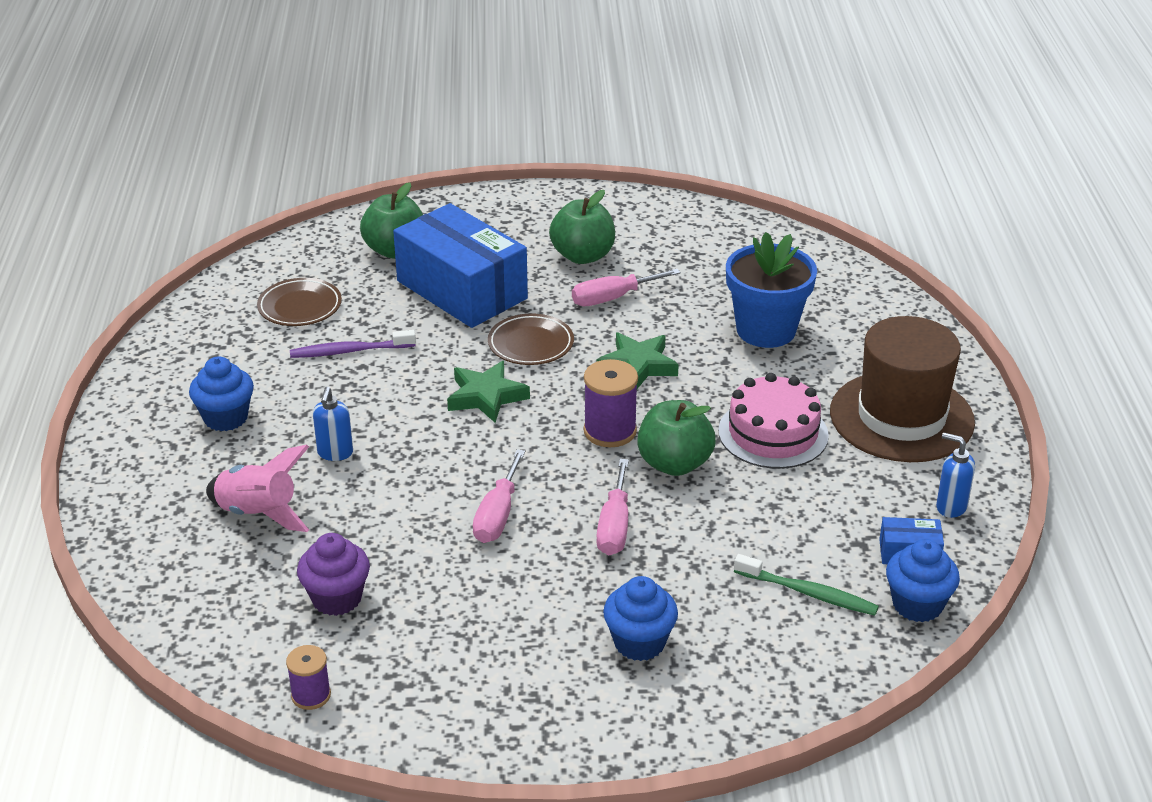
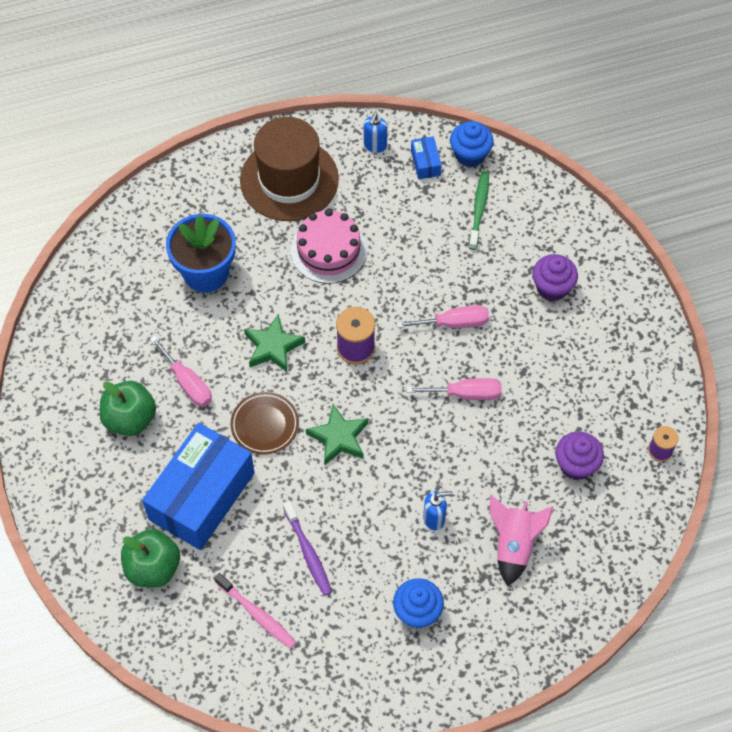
camera: 105 degrees left, 25 degrees up
brown plate [257,278,342,326] -> pink toothbrush [214,573,296,649]
blue cupcake [603,576,678,661] -> purple cupcake [532,254,578,301]
green apple [637,400,716,476] -> none

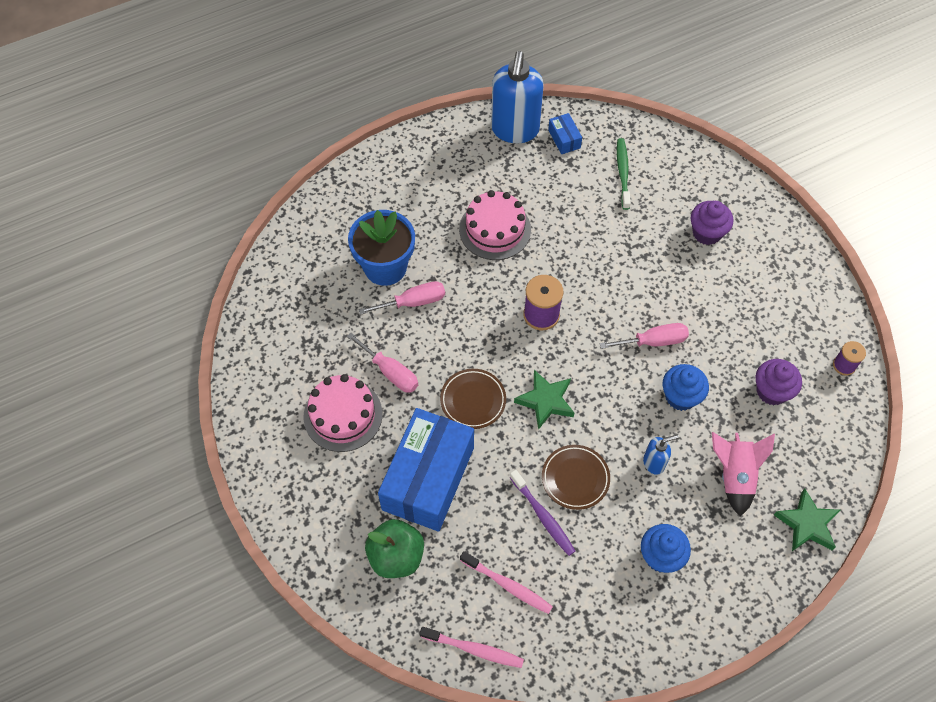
camera: 10 degrees left, 0 degrees up
green apple [100,381,156,436] -> pink cake [303,374,382,452]
brown hat [240,117,339,221] -> none
green star [244,314,305,372] -> green star moved to [774,489,840,551]
blue soap dispenser [364,112,388,153] -> blue soap dispenser [491,51,544,143], size x2.19
pink screwdriver [396,305,489,328] -> pink screwdriver moved to [358,281,445,315]
blue cupcake [450,121,494,167] -> blue cupcake moved to [663,364,709,411]
none -> pink toothbrush [420,627,524,668]
none -> brown plate [542,445,610,510]

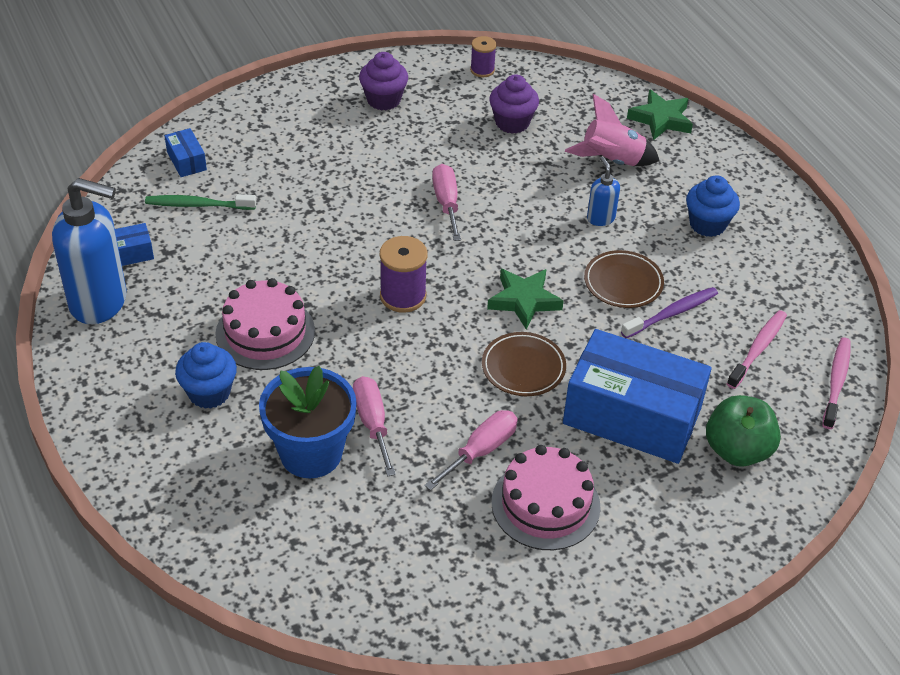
camera: 90 degrees left, 15 degrees down
blue cupcake [663,364,709,411] -> blue cupcake moved to [175,342,237,409]
purple cupcake [691,201,733,245] -> purple cupcake moved to [359,52,408,110]
none -> blue box [165,128,207,177]

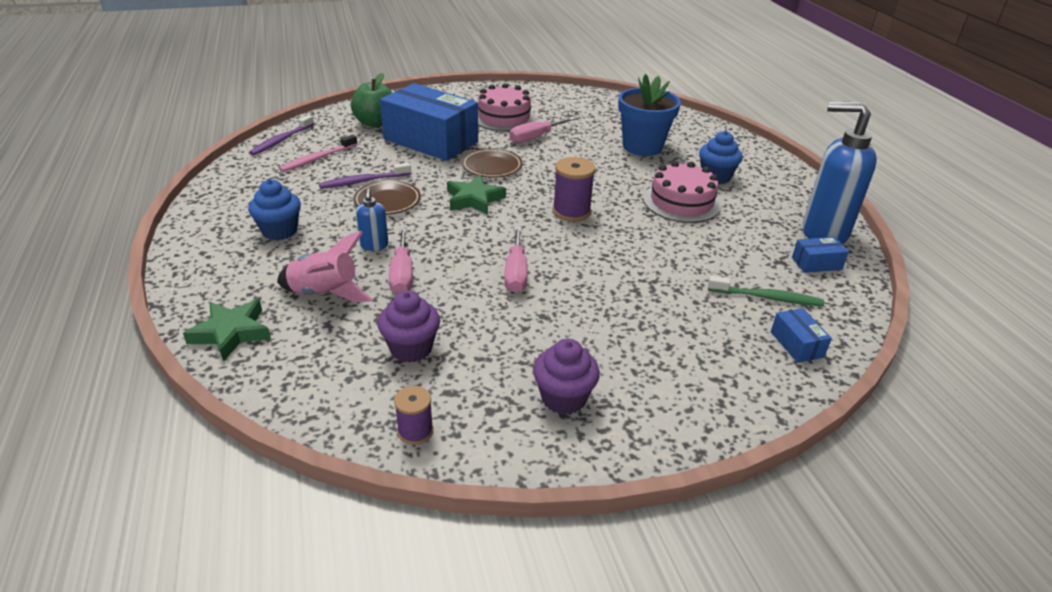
camera: 170 degrees left, 10 degrees down
pink screwdriver [353,376,396,476] -> pink screwdriver moved to [389,228,413,294]
pink toothbrush [822,337,851,429] -> purple toothbrush [249,115,314,155]

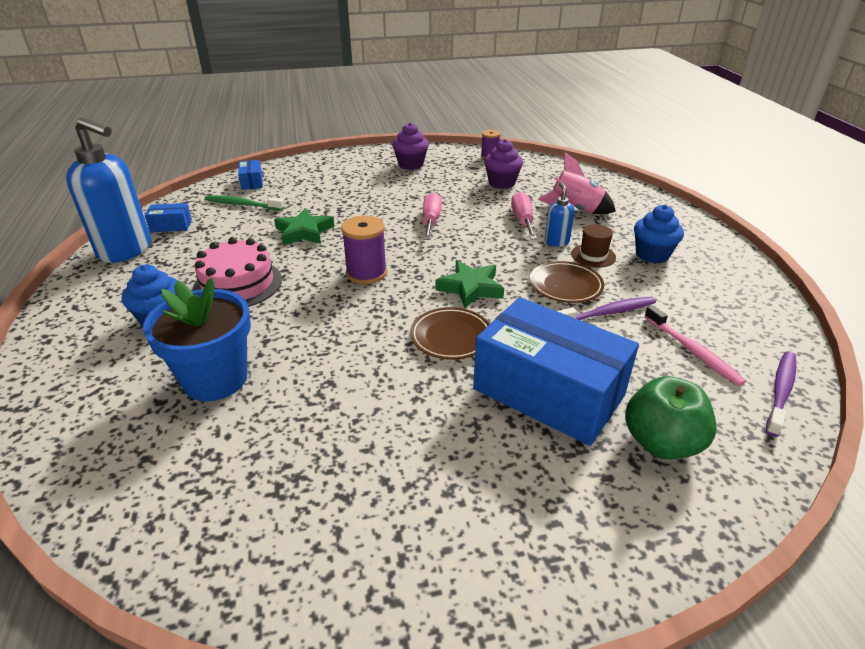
camera: 175 degrees left, 0 degrees up
green star [183,299,271,362] -> green star moved to [274,208,335,246]
pink toothbrush [279,135,358,172] -> pink toothbrush turned 105 degrees clockwise [644,305,746,386]
pink cake [478,83,536,132] -> none
pink screwdriver [509,117,575,143] -> none
none -> brown hat [571,224,616,268]

